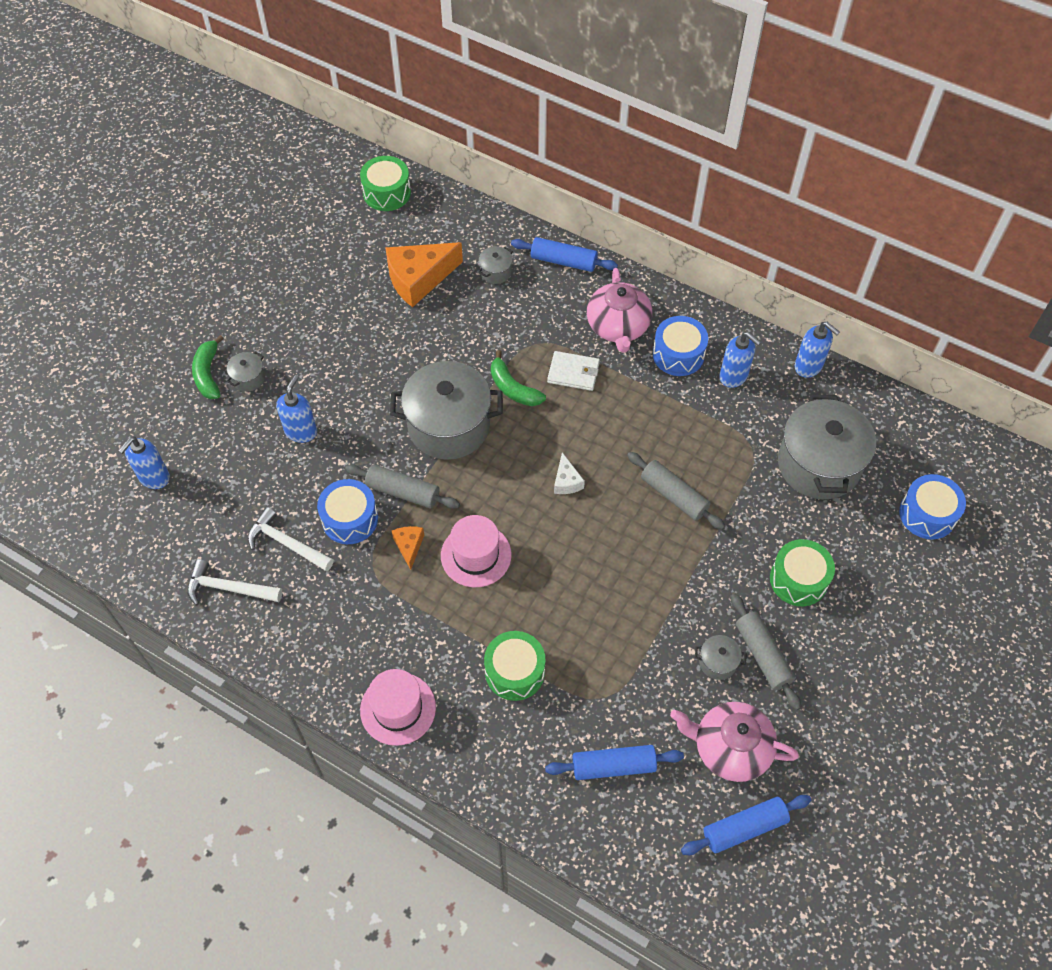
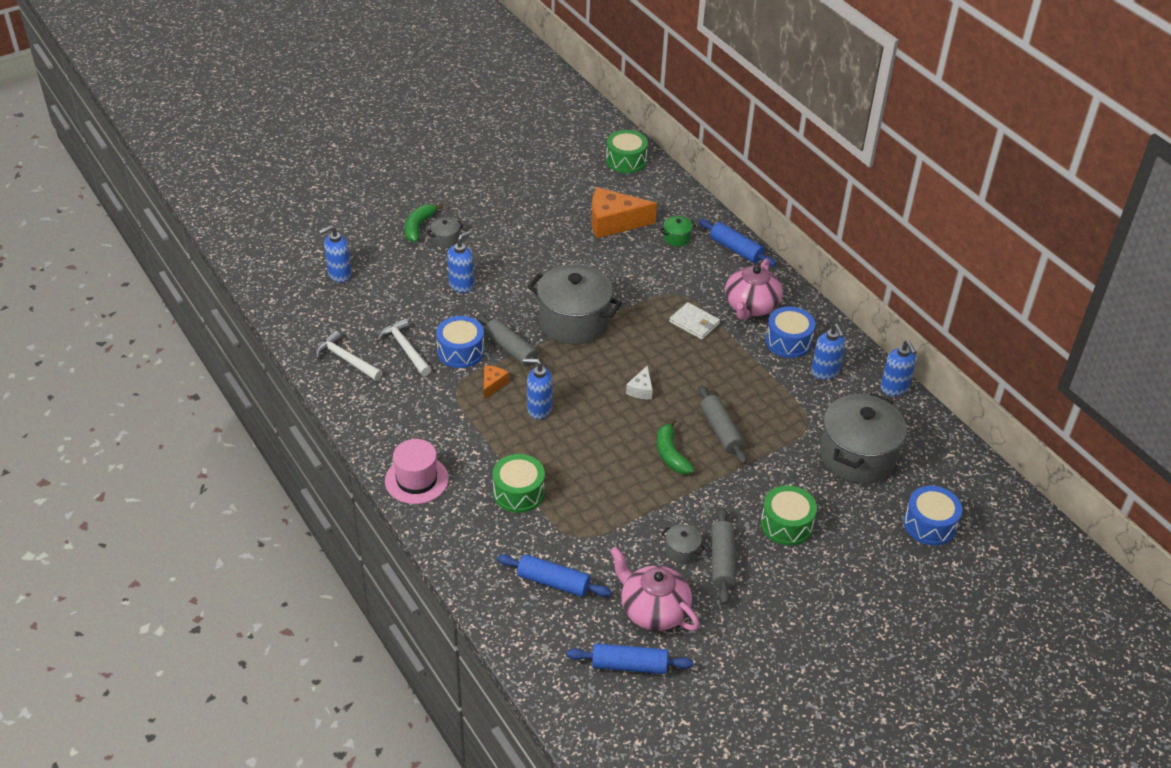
camera: 25 degrees right, 15 degrees down
pink hat [441,515,511,587] -> blue soap dispenser [523,359,553,419]
grey pot [478,246,513,284] -> green pot [660,216,696,246]
green banana [491,350,546,406] -> green banana moved to [657,419,694,475]

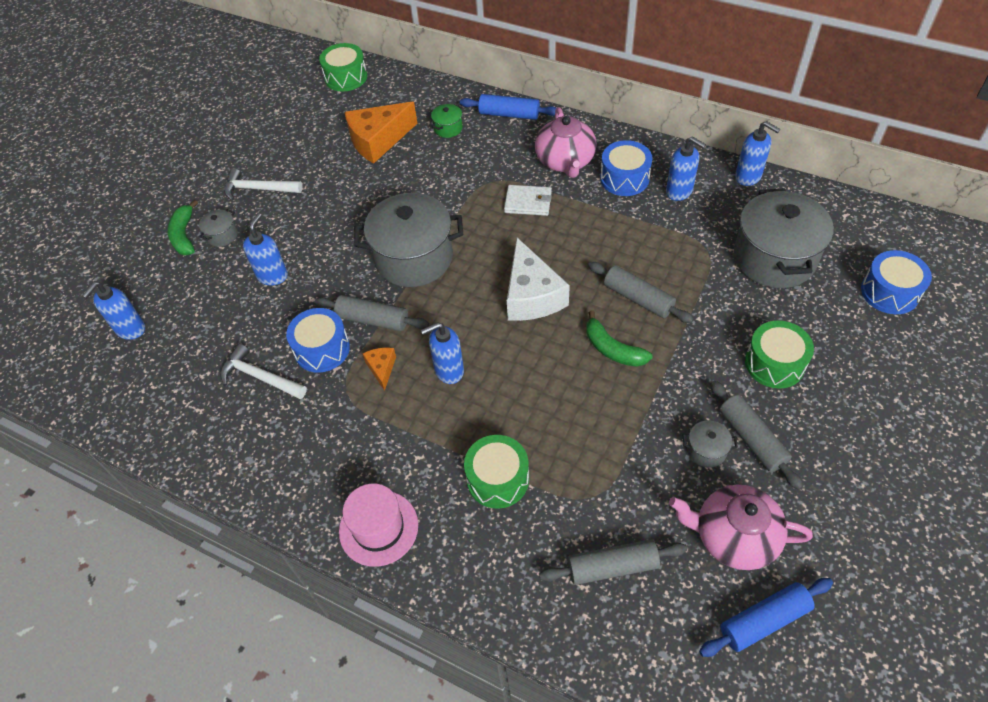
camera: 25 degrees left, 10 degrees up
white hammer [315,331,383,381] -> white hammer moved to [224,168,303,201]
blue rolling pin [497,554,611,597] -> grey rolling pin [539,539,687,585]
white cheese [626,365,653,399] -> white cheese [507,238,570,321], size x2.09

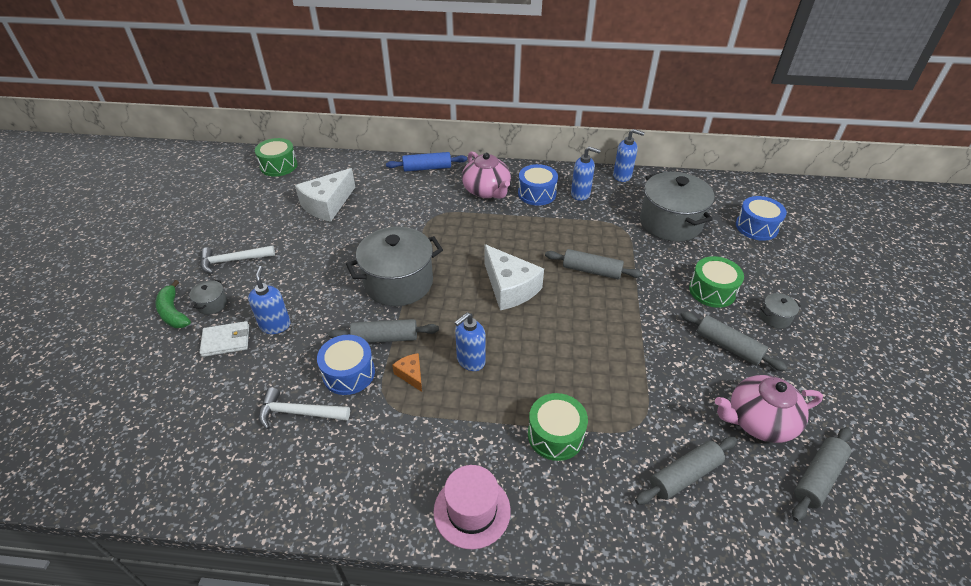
camera: 25 degrees left, 10 degrees down
blue soap dispenser [82,282,145,340] -> none
orange cheese [345,102,418,163] -> white cheese [295,168,355,222]
green pot [431,104,463,138] -> none
white wallet [504,185,552,216] -> white wallet moved to [199,321,249,357]
green banana [586,310,653,367] -> none
grey pot [683,421,738,468] -> grey pot moved to [760,293,801,328]
blue rolling pin [699,578,833,657] -> grey rolling pin [792,427,852,522]

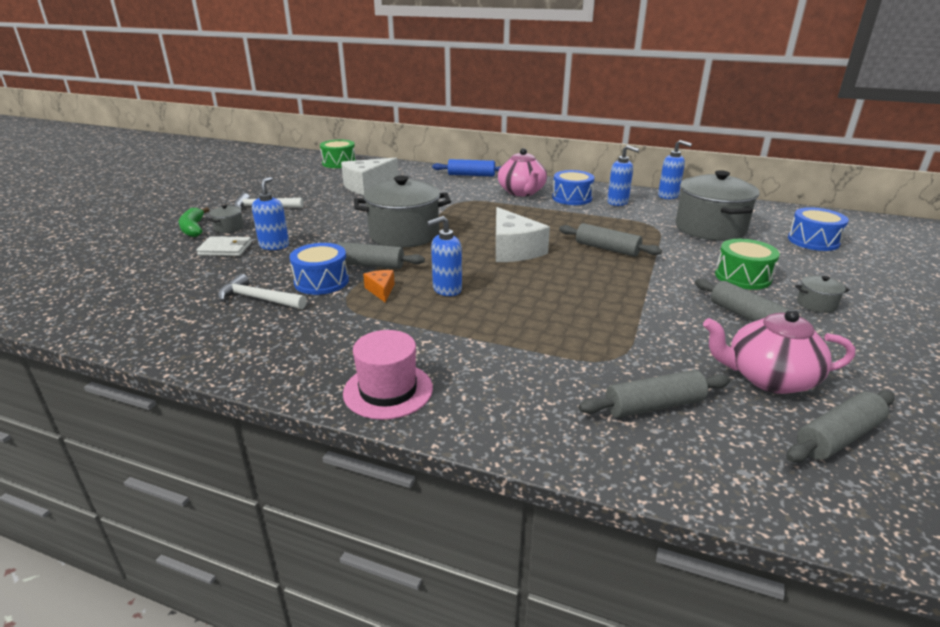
camera: 15 degrees right, 15 degrees down
green drum [528,393,588,461] -> none

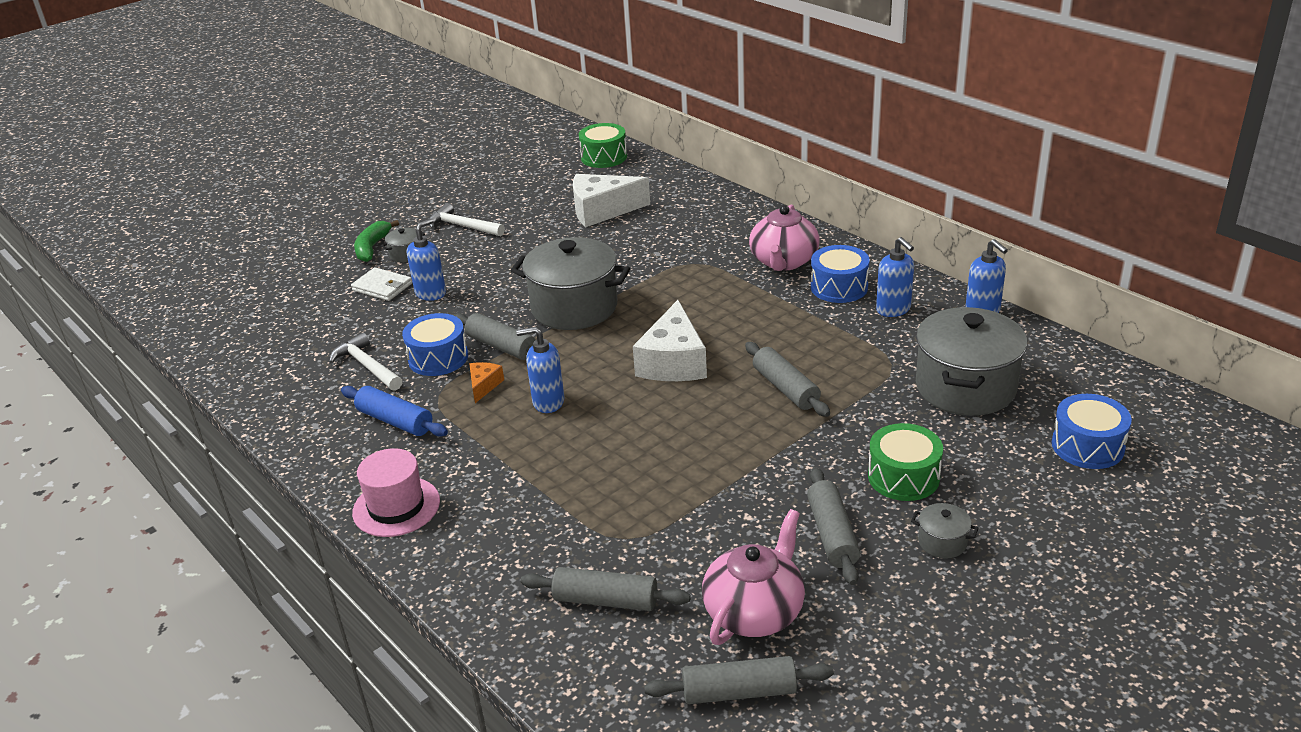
camera: 30 degrees right, 5 degrees up
blue rolling pin [432,159,501,176] -> blue rolling pin moved to [341,386,448,437]
pink teapot [703,310,855,394] -> pink teapot turned 90 degrees clockwise [702,509,805,645]

